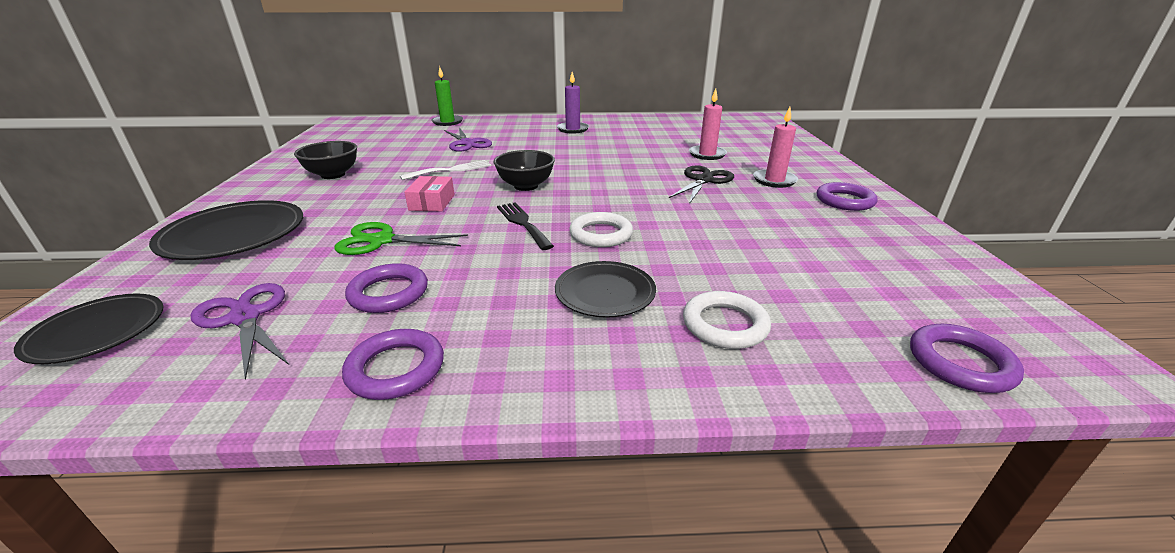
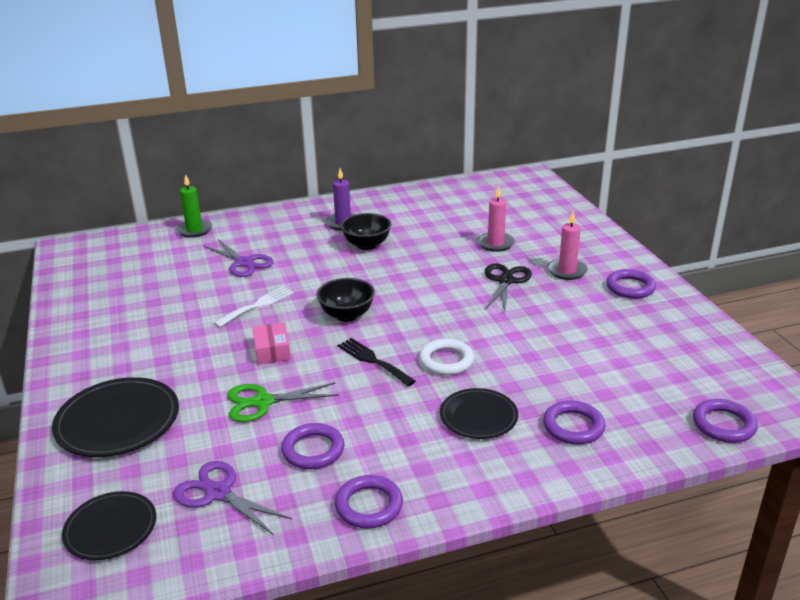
camera: 15 degrees left, 0 degrees up
black bowl [294,141,357,179] -> black bowl moved to [341,213,392,250]
white ring [683,291,771,349] -> purple ring [543,401,606,445]

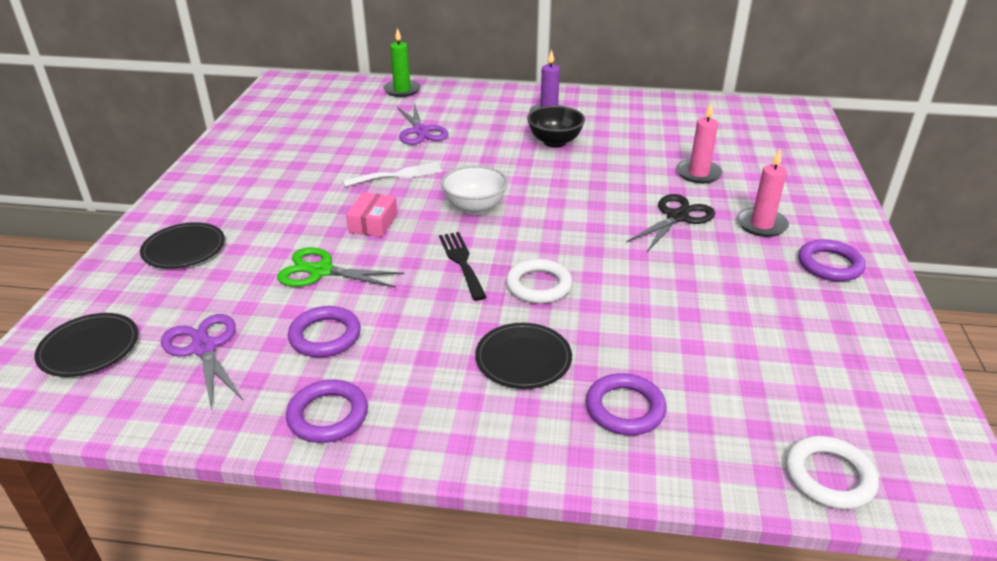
camera: 25 degrees right, 5 degrees up
black plate [52,377,179,457] -> black plate [140,222,225,269], size x0.64
black bowl [316,278,375,322] -> white bowl [441,165,508,215]
purple ring [693,399,758,443] -> white ring [786,436,879,509]

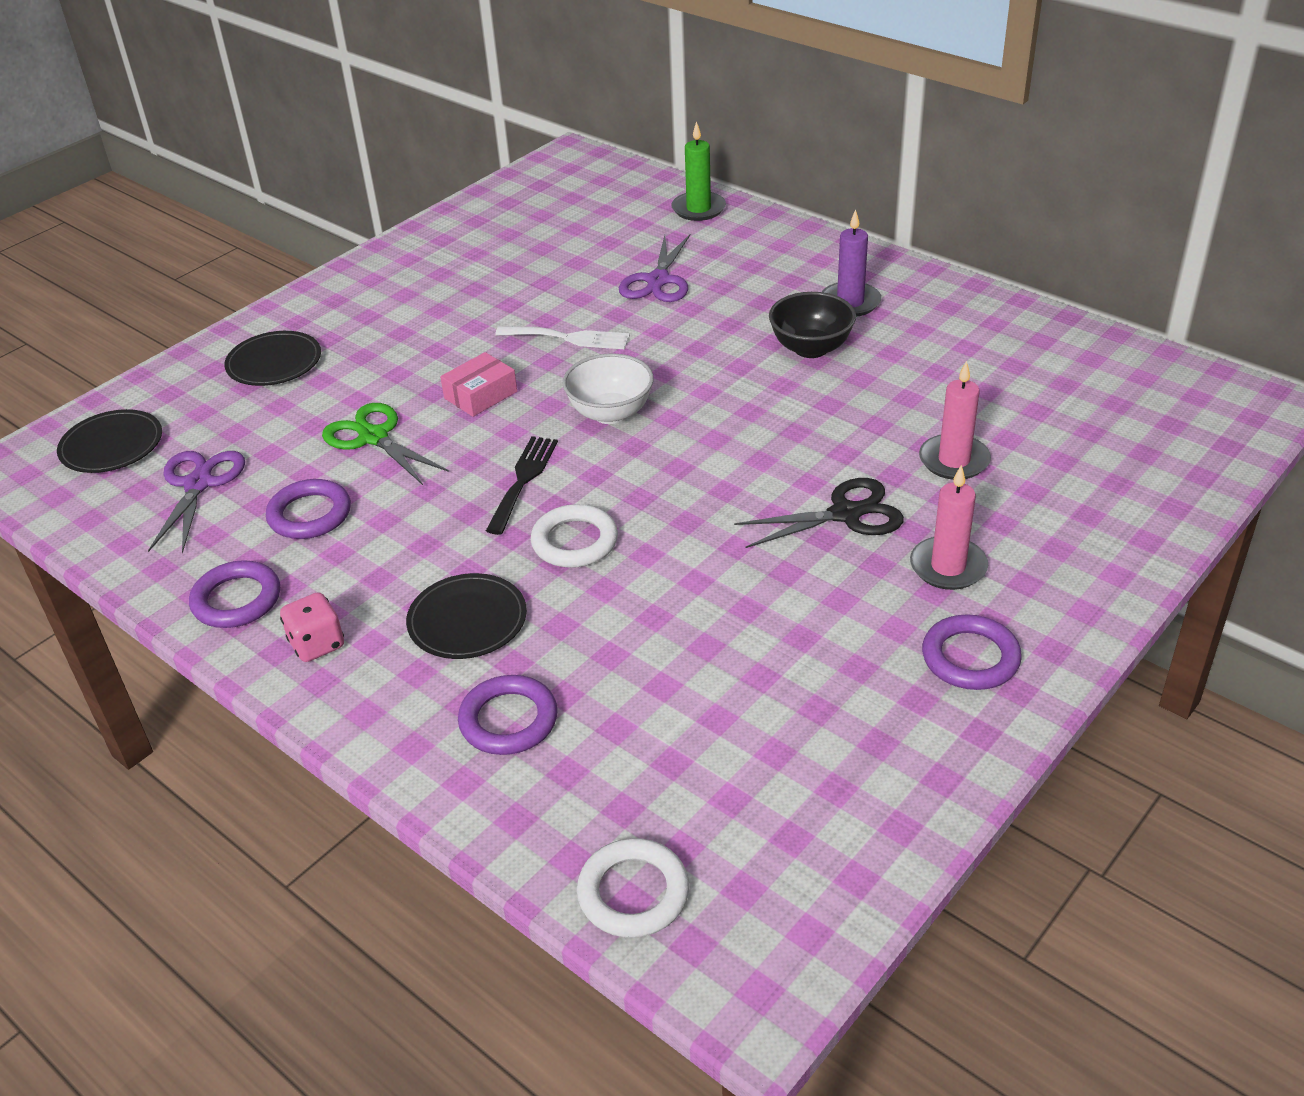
camera: 35 degrees right, 5 degrees up
none -> pink dice [280,592,344,662]

